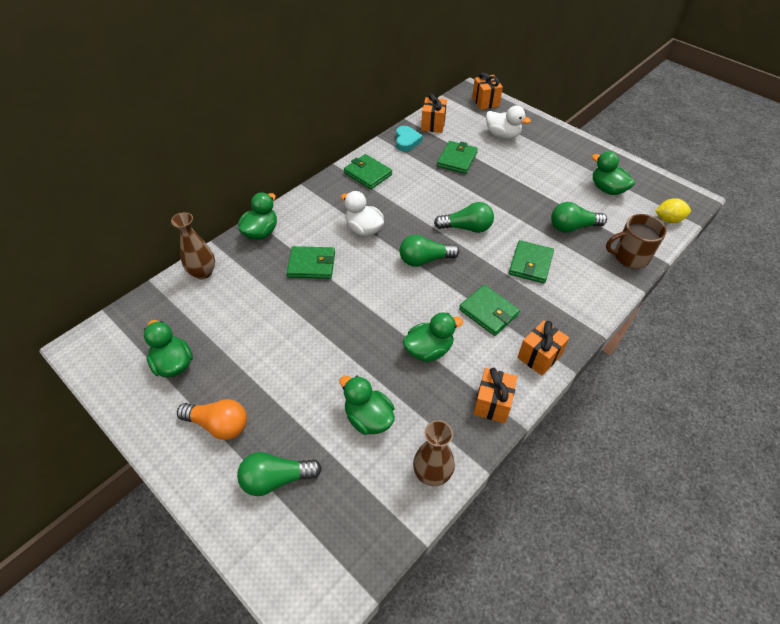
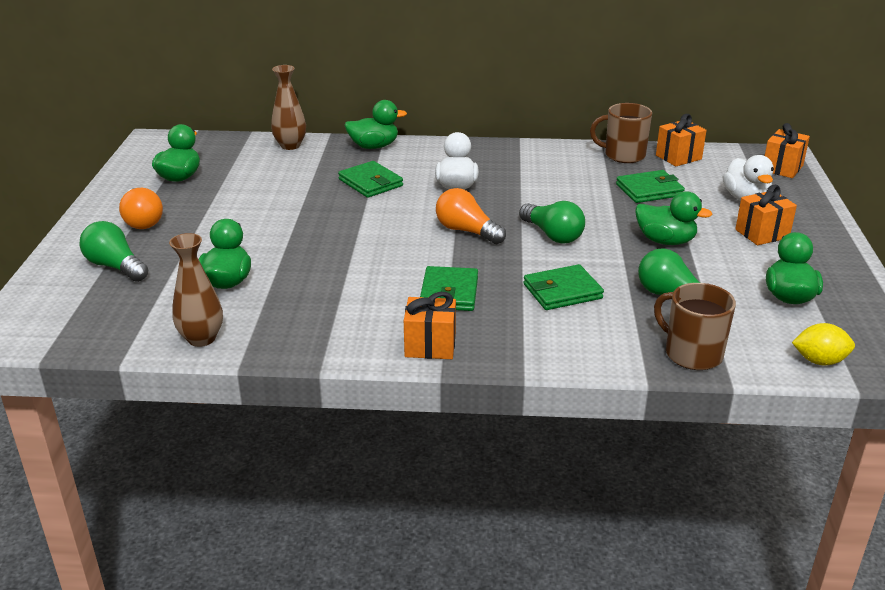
camera: 50 degrees right, 20 degrees down
green wallet [344,154,392,189] -> none
turquoise heart [396,126,423,152] -> brown mug [590,103,652,163]
green light bulb [400,235,460,267] -> orange light bulb [436,188,506,244]
green duck [403,312,463,362] -> green duck moved to [635,191,712,245]
orange gift [473,368,517,423] -> orange gift moved to [735,185,797,245]
yellow lemon [655,198,691,223] -> yellow lemon turned 45 degrees counterclockwise [792,323,855,365]

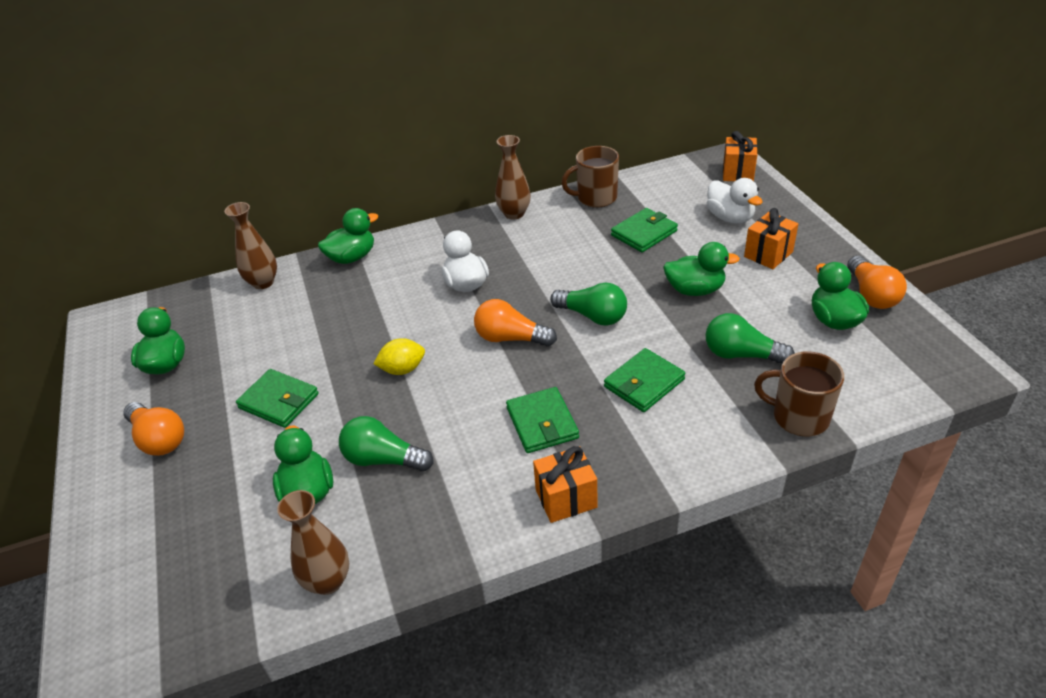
camera: 20 degrees left, 10 degrees up
green light bulb [80,221,148,282] -> green light bulb moved to [339,416,434,472]
green wallet [338,161,403,198] -> green wallet moved to [236,369,319,428]
orange gift [656,114,707,166] -> none
yellow lemon [792,323,855,365] -> yellow lemon moved to [373,338,425,375]
none -> brown vase [495,135,531,219]
none -> orange light bulb [847,256,907,309]

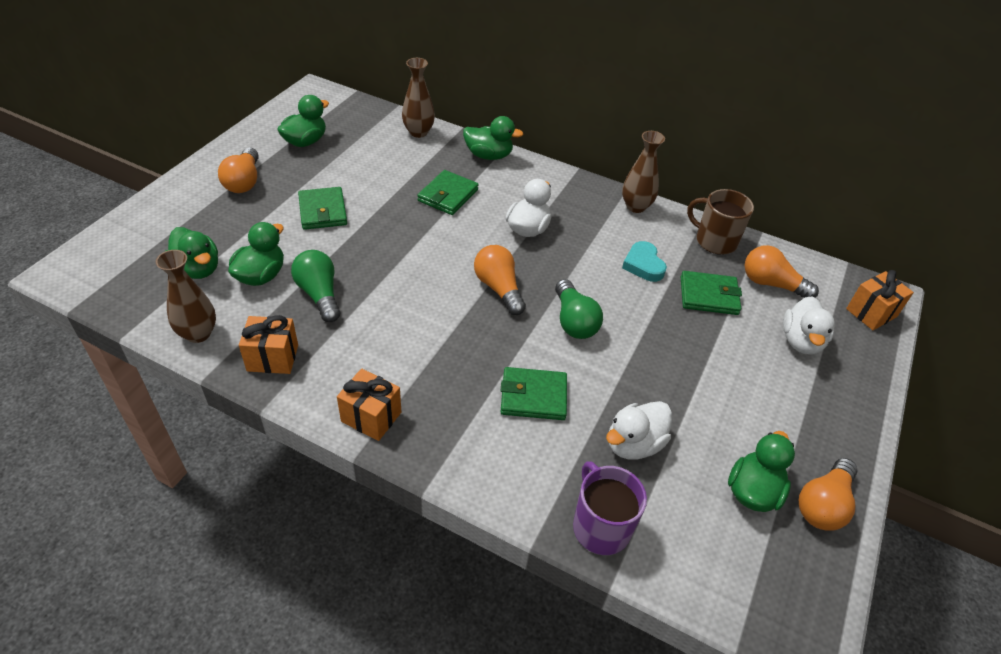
camera: 40 degrees right, 5 degrees up
yellow lemon [373,338,425,375] -> none
green wallet [506,387,579,453] -> green wallet moved to [417,170,478,215]
green duck [663,242,740,296] -> green duck moved to [165,227,218,279]
green light bulb [705,313,795,364] -> white duck [606,401,672,460]
orange gift [744,208,799,269] -> orange gift moved to [239,315,298,374]
brown mug [754,352,844,436] -> purple mug [573,461,647,555]
none -> turquoise heart [622,241,667,282]
none -> orange light bulb [745,245,819,298]

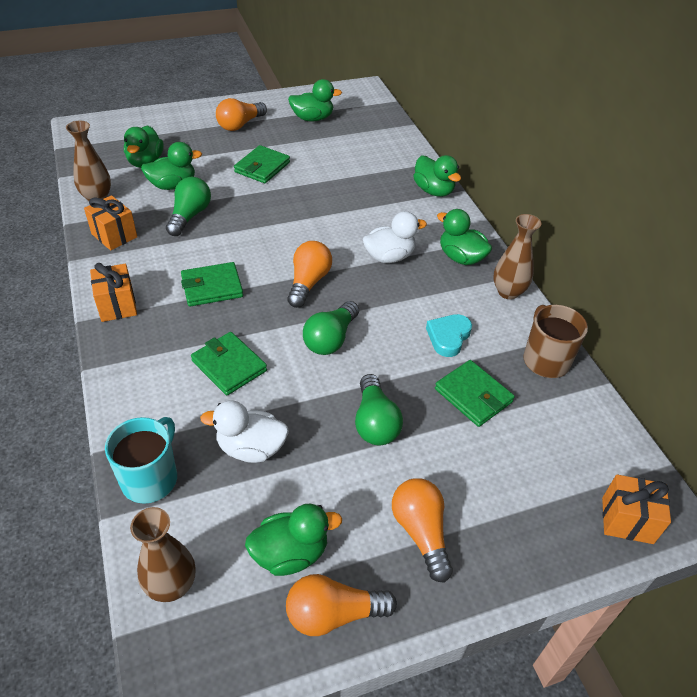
camera: 45 degrees right, 0 degrees up
brown vase [402,58,435,138] -> brown vase moved to [130,507,195,602]
green wallet [417,170,478,215] -> green wallet moved to [181,262,243,306]
purple mug [573,461,647,555] -> turquoise mug [105,417,177,504]
orange light bulb [745,245,819,298] -> orange light bulb moved to [392,478,453,583]
white duck [783,296,835,355] -> none
none -> green light bulb [355,374,403,445]
none -> green duck [437,209,492,265]

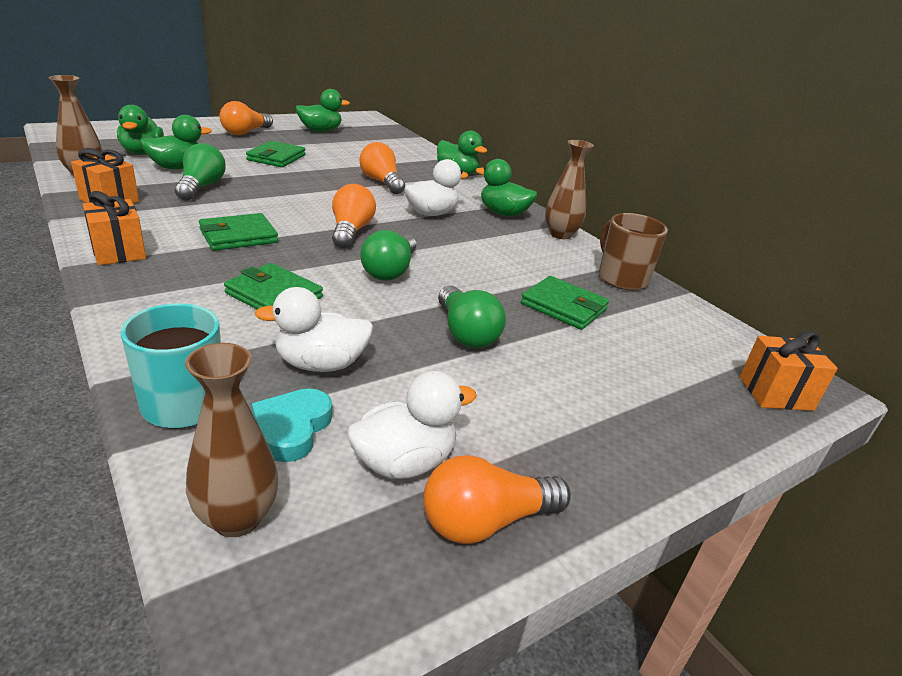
camera: 15 degrees left, 15 degrees down
green duck [245,504,342,576] -> white duck [347,371,477,479]
orange light bulb [392,478,453,583] -> orange light bulb moved to [359,142,405,194]
turquoise heart [426,314,472,357] -> turquoise heart moved to [252,388,332,462]

